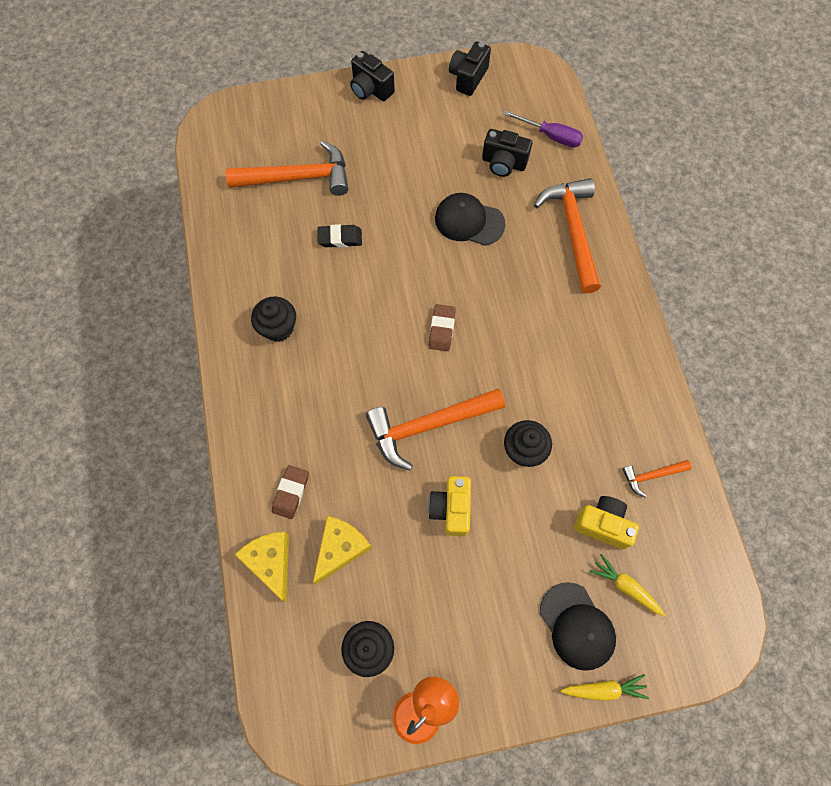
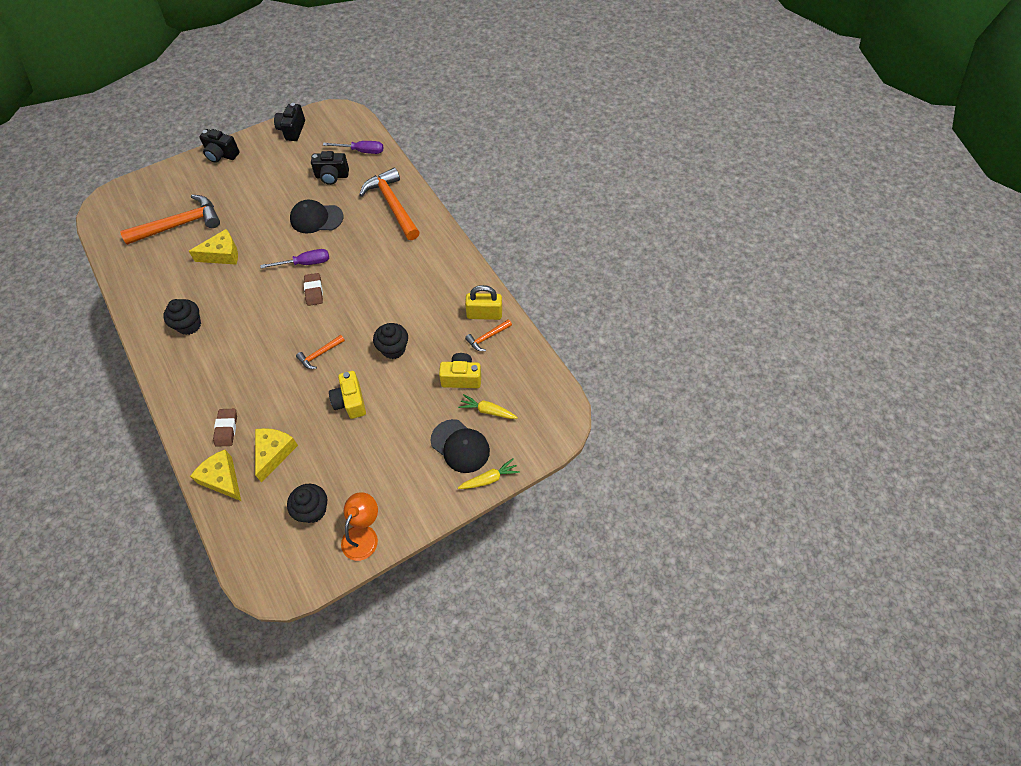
camera: 20 degrees left, 10 degrees down
black eraser [317,224,362,248] -> yellow cheese [189,229,238,265]
orange hammer [366,388,505,470] -> orange hammer [296,335,345,369], size x0.48
none -> purple screwdriver [260,249,329,268]
none -> yellow padlock [465,285,502,320]

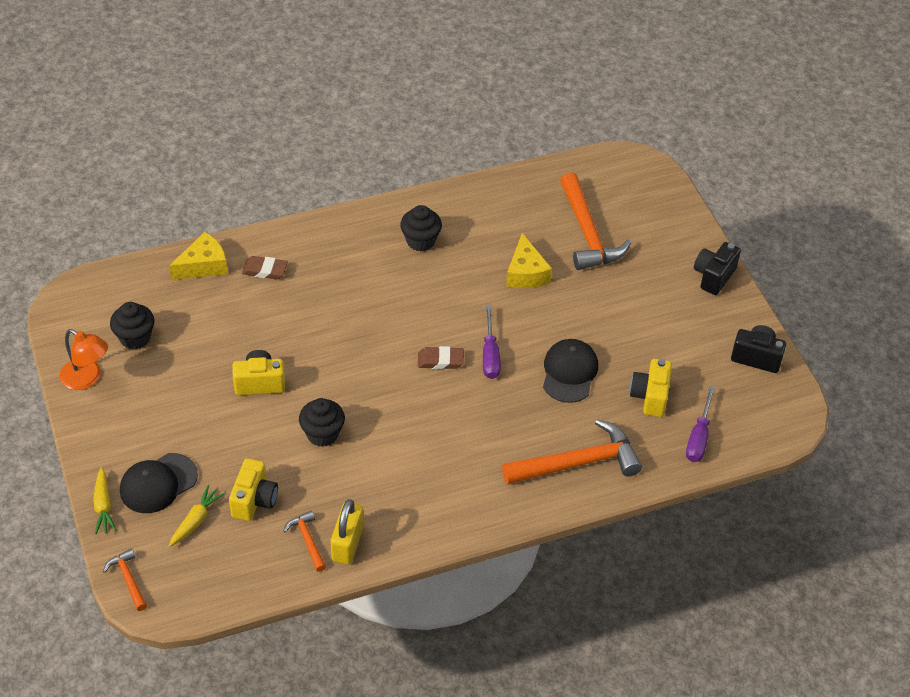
camera: 100 degrees right, 10 degrees down
yellow cheese [255,428,298,483] -> none
orange hammer [296,335,345,369] -> orange hammer moved to [103,548,147,611]
black camera [311,151,349,185] -> yellow camera [630,359,672,417]

